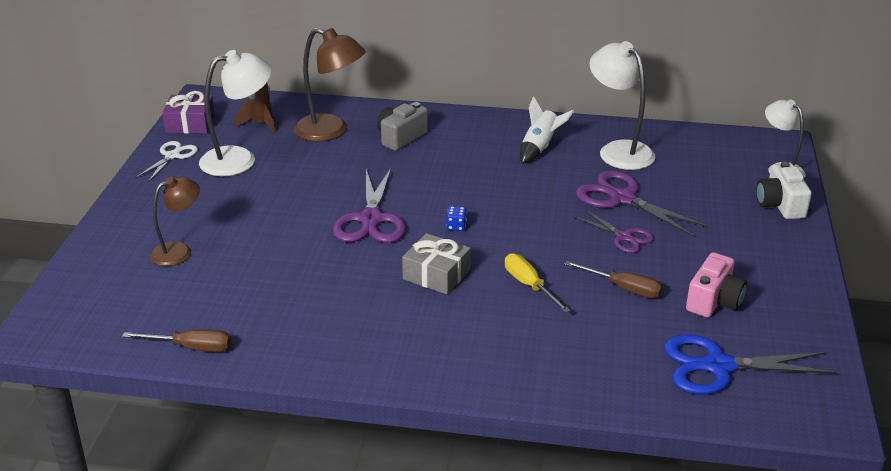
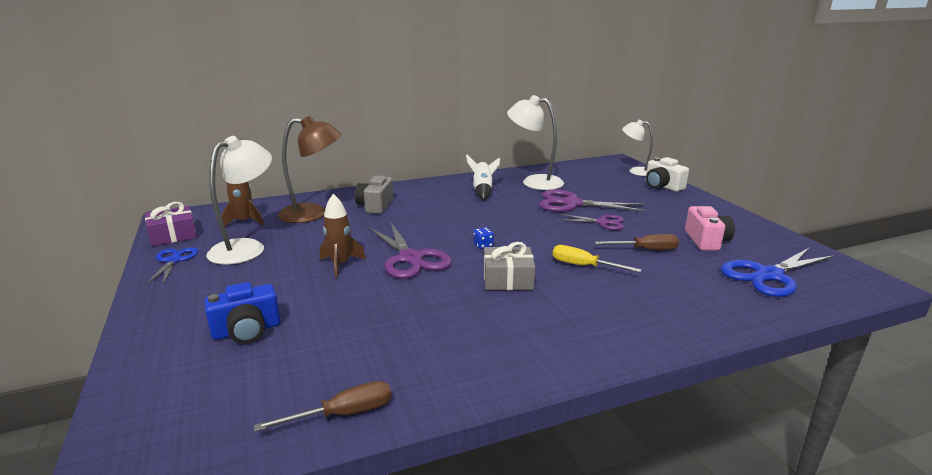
camera: 30 degrees left, 10 degrees down
white scissors [136,141,198,182] -> blue scissors [146,247,198,285]
brown lamp [150,177,200,266] -> blue camera [204,282,281,344]
none -> brown rocket [320,194,366,278]

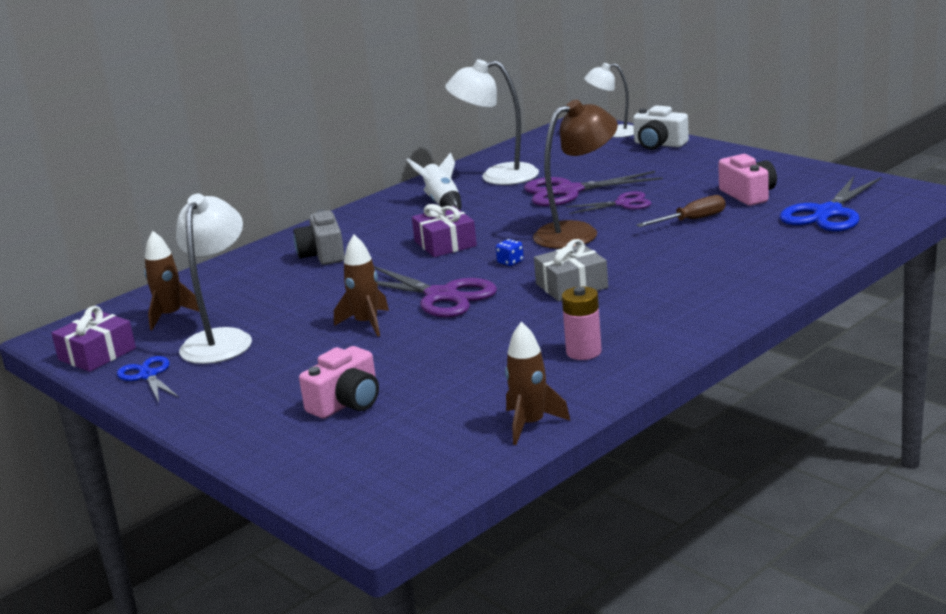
camera: 20 degrees left, 0 degrees up
blue camera [204,282,281,344] -> pink camera [299,346,379,419]
brown screwdriver [254,381,392,432] -> brown rocket [505,322,571,445]
brown lamp [278,116,341,223] -> brown lamp moved to [533,100,618,249]
yellow screwdriver [553,245,642,272] -> none
none -> purple gift [412,204,477,257]
none -> pink battery [562,286,602,360]

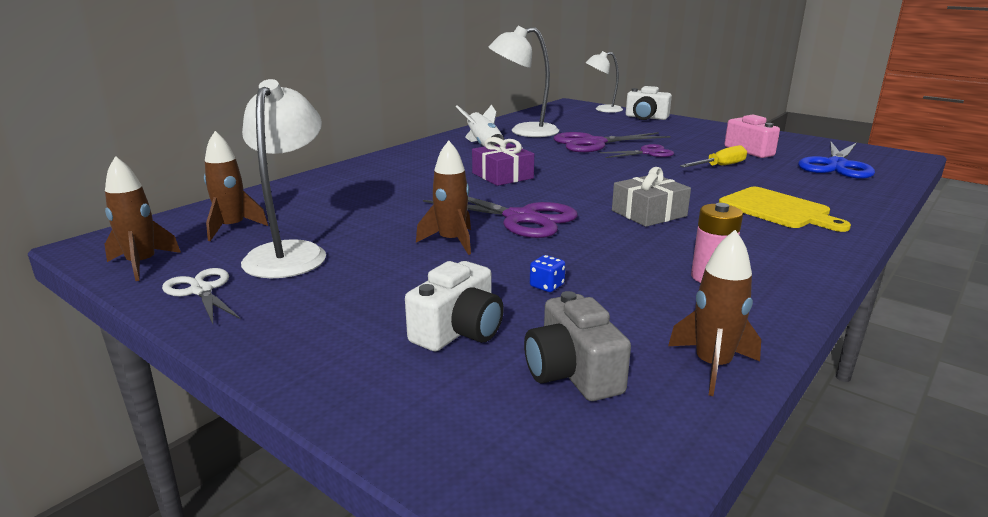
camera: 10 degrees left, 0 degrees up
purple gift [51,306,136,372] -> brown rocket [105,156,181,281]
blue scissors [117,356,179,402] -> white scissors [162,268,241,324]
grey camera [294,209,345,265] -> grey camera moved to [524,291,631,401]
pink camera [299,346,379,419] -> white camera [405,261,504,351]
blue dice [496,239,524,266] -> blue dice moved to [530,255,566,292]
brown lamp [533,100,618,249] -> none
brown screwdriver [636,195,726,227] -> yellow screwdriver [680,145,747,167]
none -> yellow cutting board [719,187,851,232]

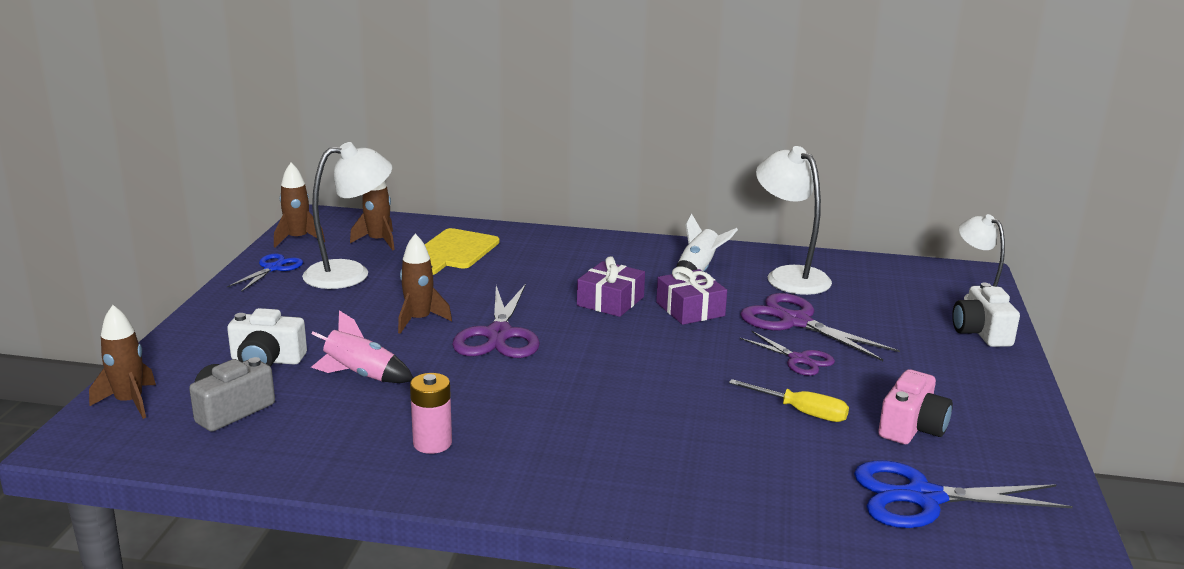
camera: 60 degrees right, 0 degrees up
white scissors [162,268,241,324] -> blue scissors [227,254,303,292]
blue dice [530,255,566,292] -> pink rocket [311,310,413,383]
grey gift [612,167,691,227] -> none
brown rocket [668,230,761,396] -> brown rocket moved to [89,305,156,419]
yellow cutting board [719,187,851,232] -> yellow cutting board moved to [425,228,499,275]
none -> purple gift [656,266,727,325]

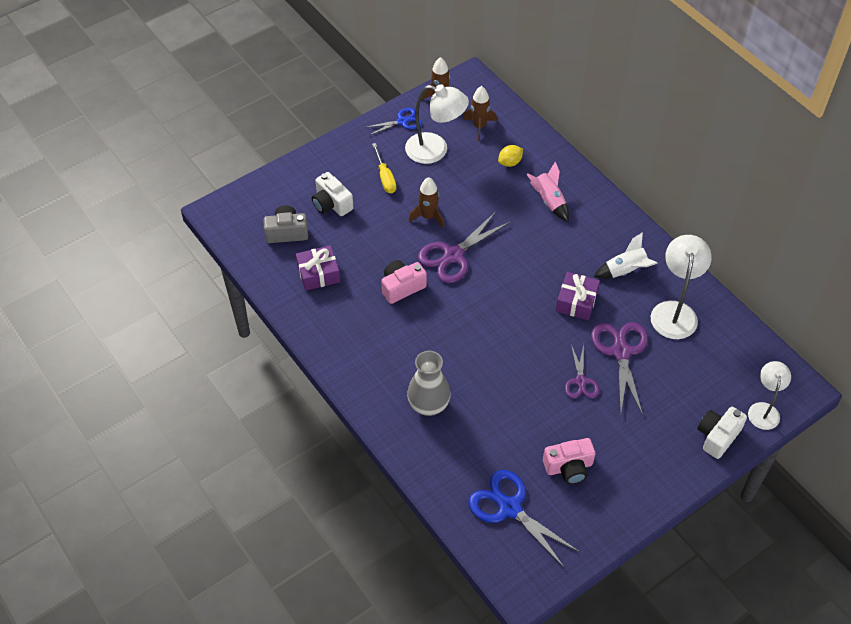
camera: 45 degrees right, 30 degrees up
brown rocket [89,305,156,419] -> none
pink rocket [311,310,413,383] -> pink rocket moved to [527,162,569,222]
pink battery [410,373,452,454] -> none
yellow cutting board [425,228,499,275] -> yellow lemon [498,145,523,167]
purple gift [577,256,645,317] -> purple gift moved to [296,245,340,291]
yellow screwdriver [729,379,849,422] -> yellow screwdriver moved to [372,143,396,193]
none -> pink camera [381,260,427,304]
none -> grey vase [407,351,450,416]

